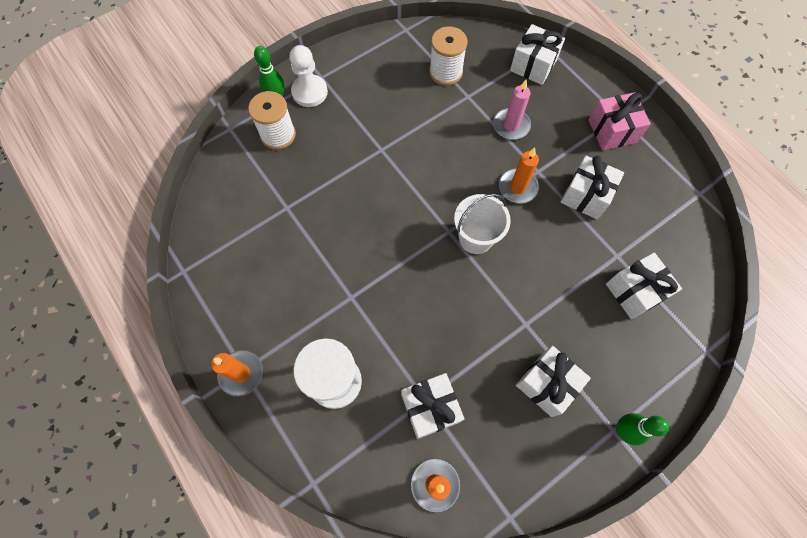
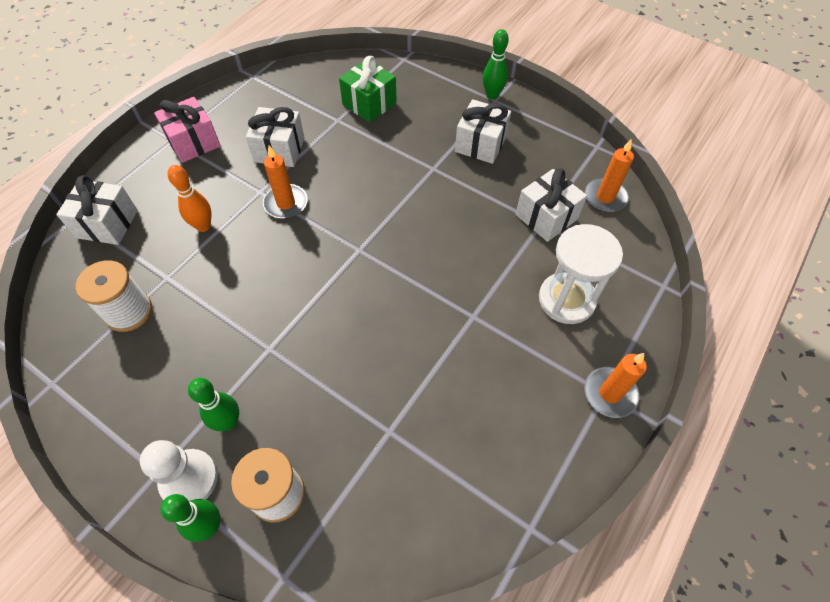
camera: 110 degrees left, 10 degrees down
white bucket [454,194,511,254] -> none
pink candle [493,80,531,140] -> orange bowling pin [168,165,211,232]
white gift [606,253,682,319] -> green gift [339,56,397,123]
none -> green bowling pin [188,378,239,431]

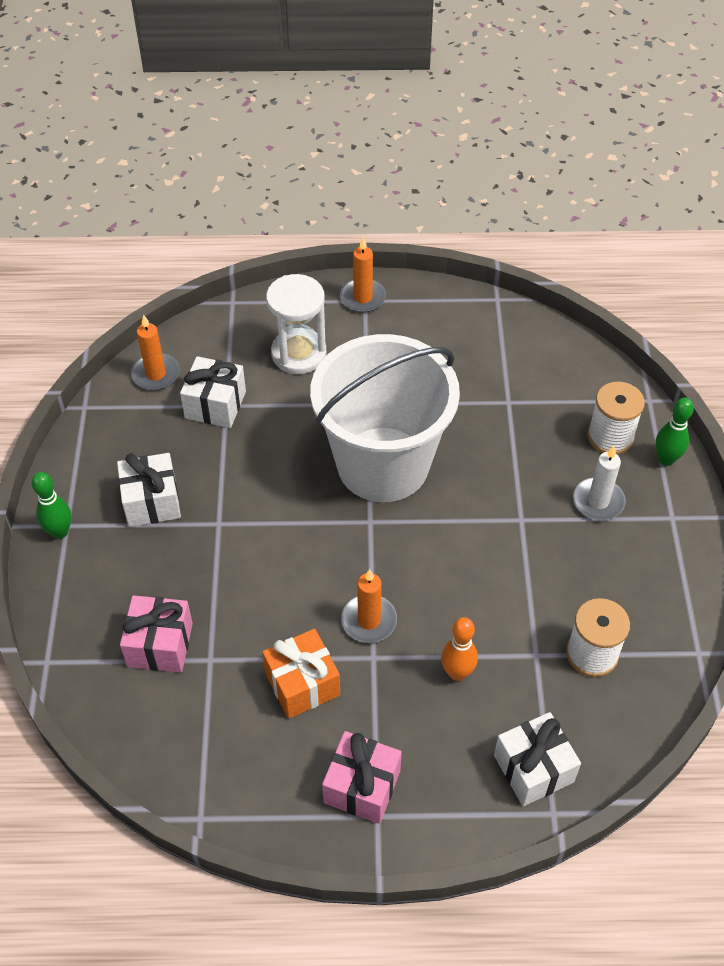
camera: 125 degrees left, 5 degrees down
white pawn [140,440,218,501] -> none
green bowling pin [188,378,239,431] -> white candle [573,446,626,520]
white gift [246,107,305,167] -> orange gift [262,629,340,719]
green gift [339,56,397,123] -> pink gift [120,595,193,673]
none -> white bucket [310,334,460,502]

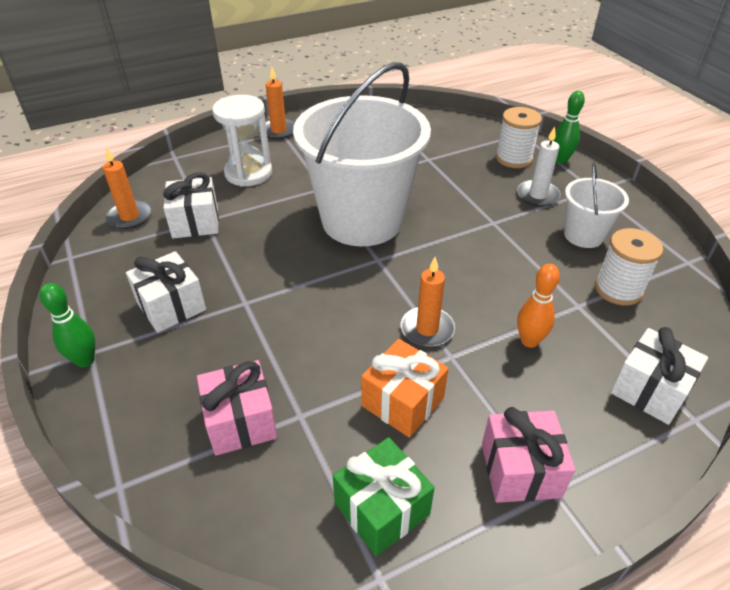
camera: 25 degrees left, 10 degrees down
none -> green gift [333,437,435,556]
none -> white bucket [564,163,629,248]

